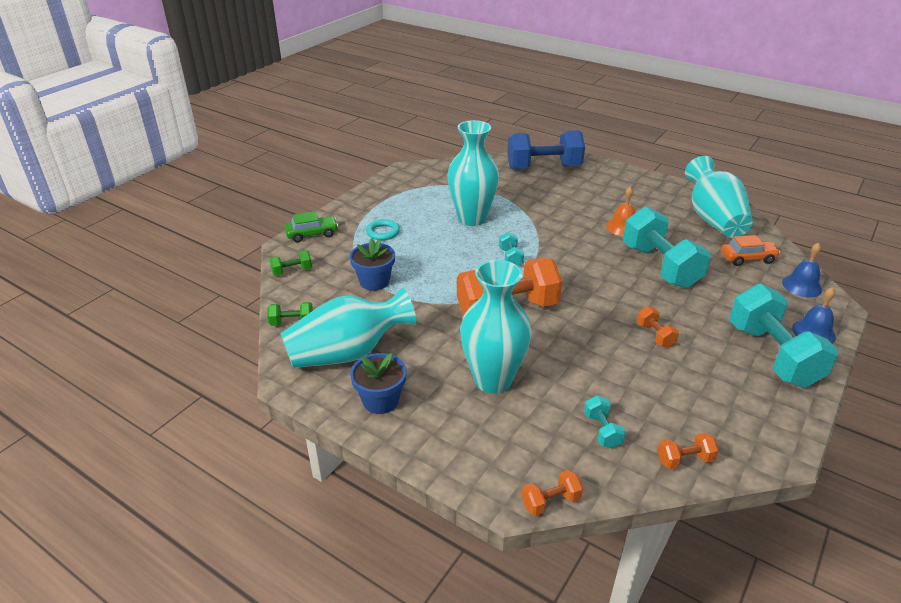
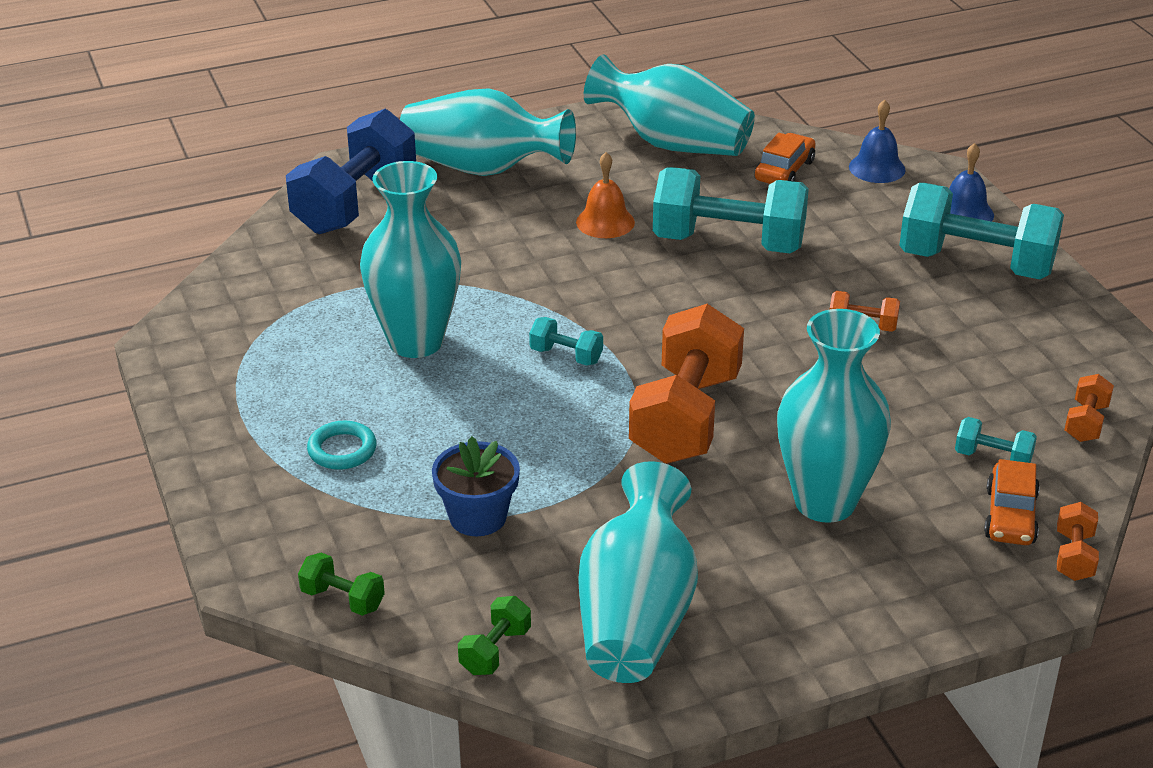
camera: 55 degrees left, 0 degrees up
green dumbbell [269,250,312,276] -> green dumbbell turned 75 degrees counterclockwise [298,553,385,616]
green car [285,211,338,242] -> none
blue flower pot [350,353,407,414] -> none
none -> turquoise vase [400,88,576,176]
none -> orange car [984,459,1040,545]

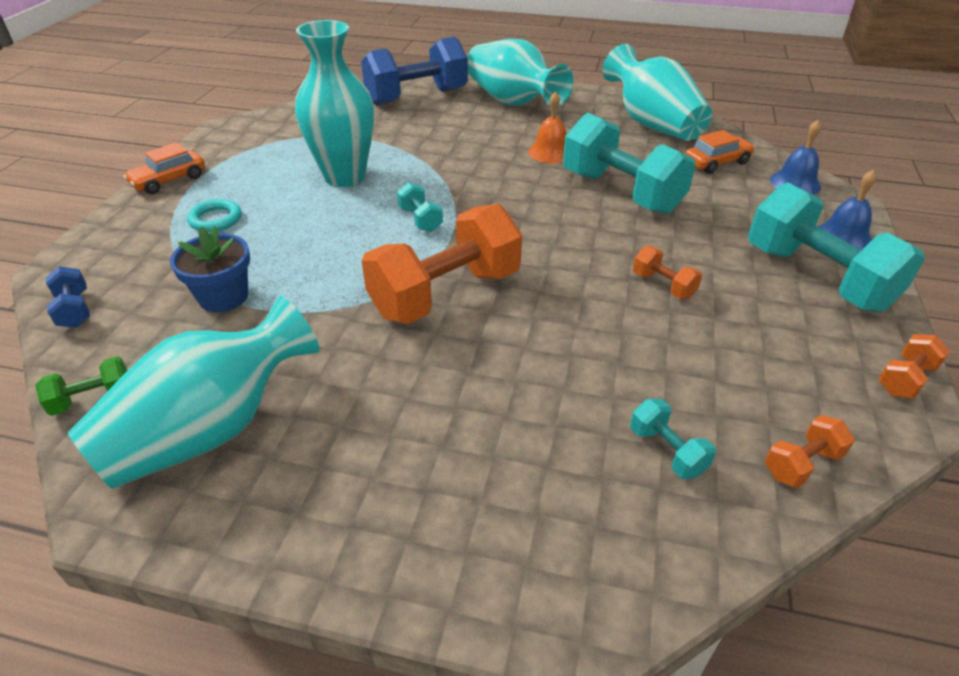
camera: 35 degrees right, 5 degrees up
green dumbbell [298,553,385,616] -> blue dumbbell [46,266,90,328]
turquoise vase [777,309,891,523] -> none
orange car [984,459,1040,545] -> orange car moved to [123,142,205,194]
orange dumbbell [1057,502,1099,581] -> orange dumbbell moved to [878,334,950,399]

